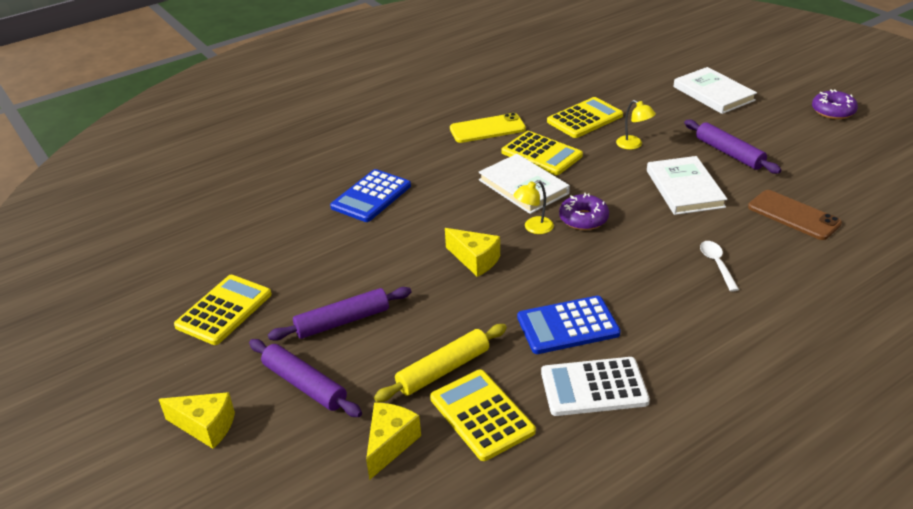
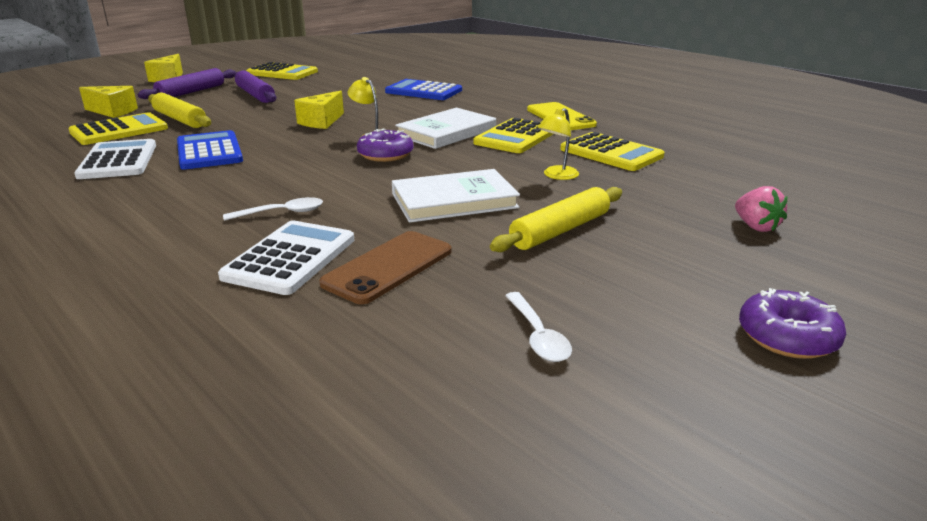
camera: 80 degrees right, 10 degrees down
white book [674,67,757,114] -> pink strawberry [735,186,787,232]
purple rolling pin [684,120,781,174] -> yellow rolling pin [490,187,622,252]
none -> white calculator [218,221,354,295]
none -> white spoon [505,292,572,362]

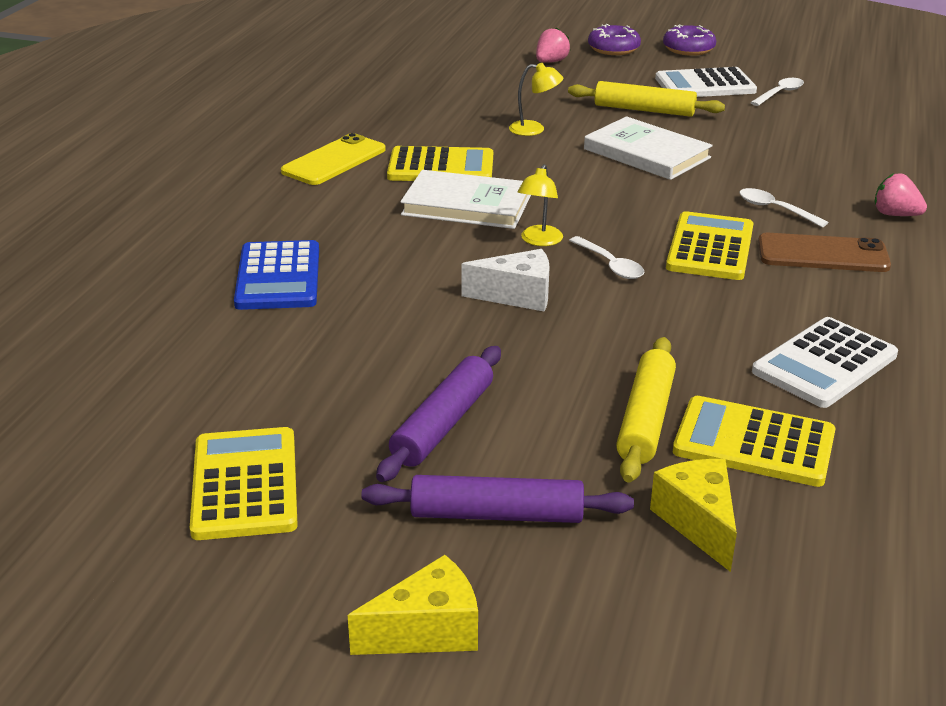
camera: 120 degrees left, 5 degrees up
blue calculator [177,130,243,170] -> none
white calculator [218,221,354,295] -> white calculator moved to [655,67,757,97]
yellow cheese [294,91,344,129] -> white cheese [462,249,550,311]
brown phone [319,231,452,304] -> brown phone moved to [758,233,891,272]
purple donut [357,129,414,162] -> purple donut moved to [588,24,641,55]
yellow calculator [560,132,664,171] -> yellow calculator moved to [666,211,754,280]
none -> white spoon [569,236,644,279]
none -> pink strawberry [875,173,927,216]

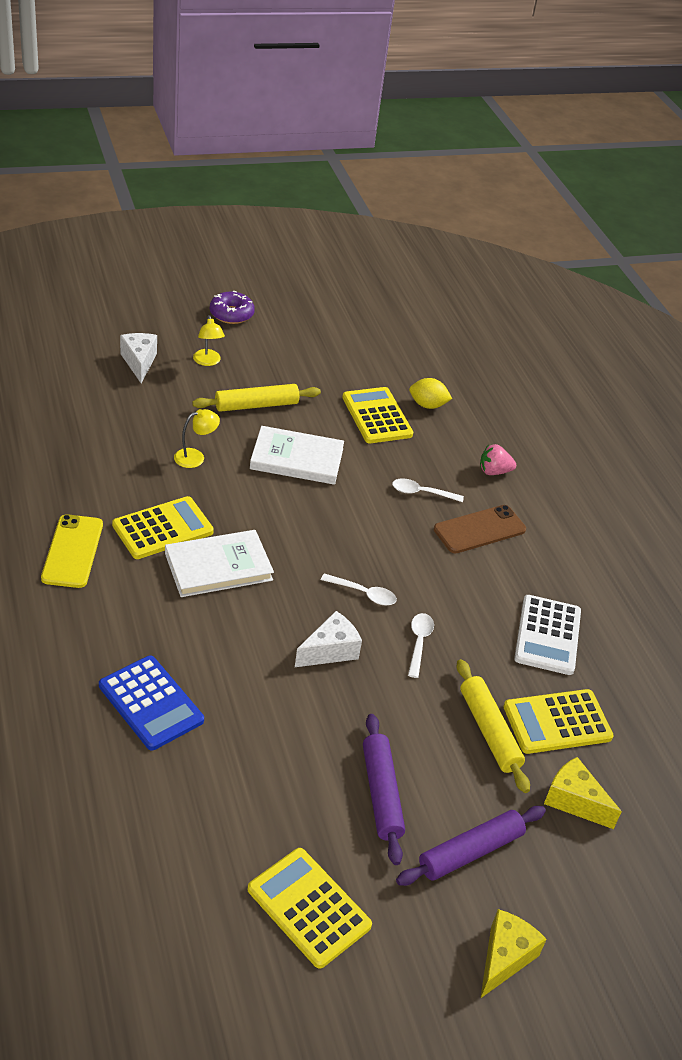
camera: 40 degrees left, 10 degrees up
yellow lamp [518,164,563,246] -> yellow lamp moved to [193,315,225,366]
pink strawberry [536,27,570,63] -> white cheese [120,333,157,383]
purple donut [588,24,641,55] -> none
white calculator [655,67,757,97] -> none
yellow calculator [666,211,754,280] -> yellow calculator moved to [342,387,413,443]
white spoon [750,78,804,106] -> white spoon moved to [408,613,434,678]
none -> yellow lemon [409,378,452,409]

